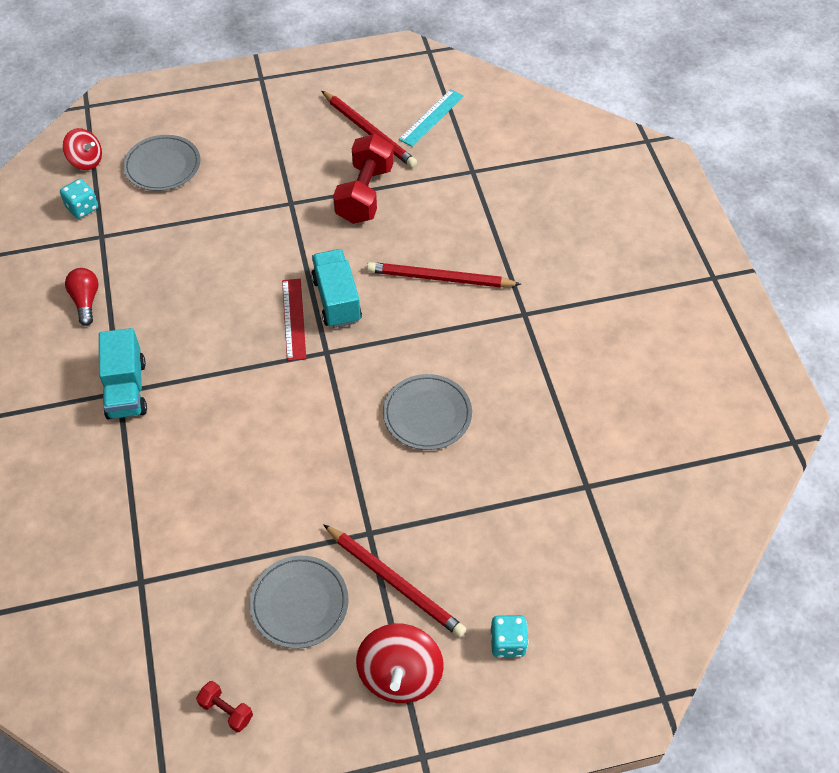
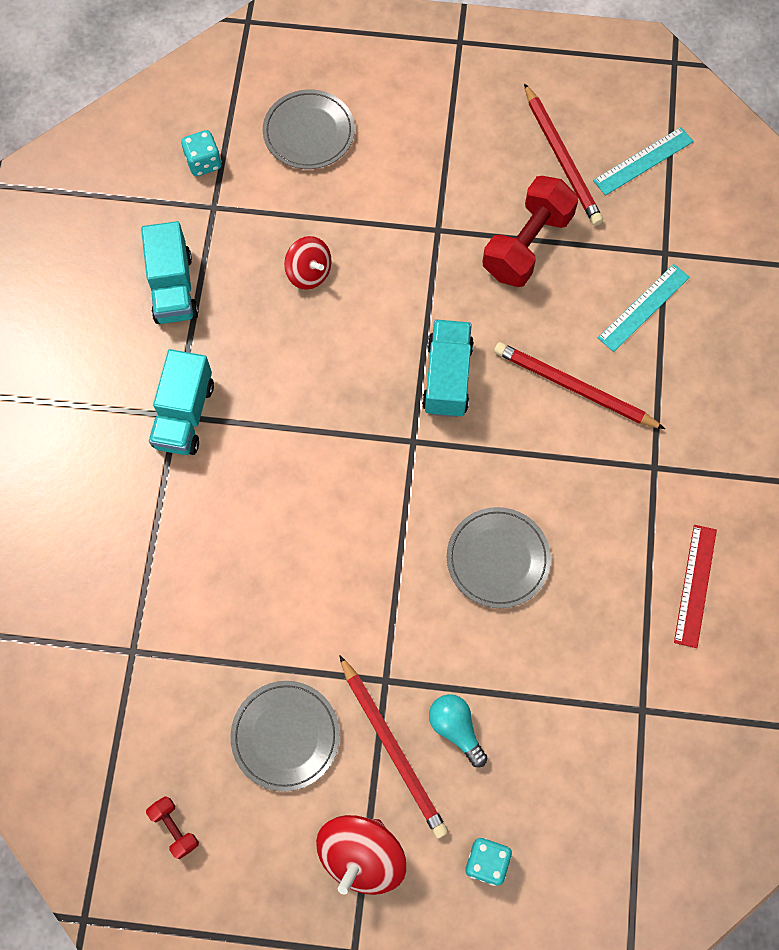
camera: 20 degrees right, 15 degrees up
red spinning top [63,128,102,170] -> red spinning top moved to [284,236,331,290]
red light bulb [65,268,99,326] -> turquoise truck [141,221,198,324]
red ruler [282,279,306,361] -> red ruler moved to [674,525,717,648]
none -> turquoise light bulb [429,694,488,767]
none -> turquoise ruler [598,264,690,352]

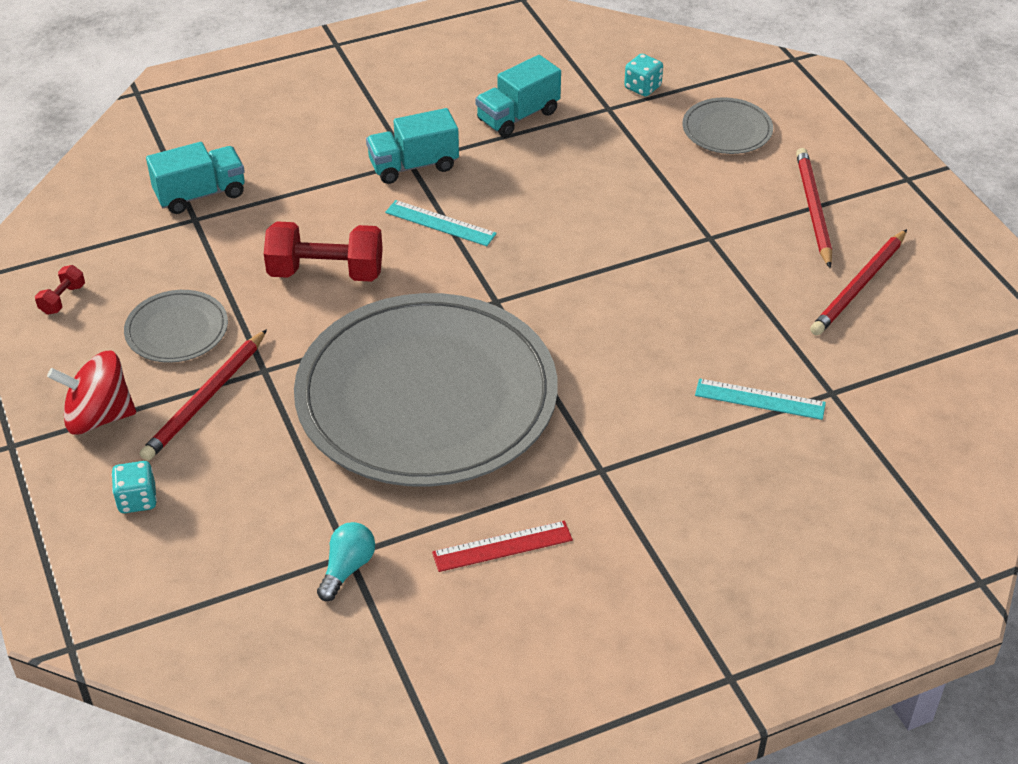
camera: 60 degrees right, 25 degrees down
red spinning top [284,236,331,290] -> none
turquoise truck [422,319,474,417] -> turquoise truck moved to [146,142,245,214]
turquoise light bulb [429,694,488,767] -> turquoise light bulb moved to [317,522,375,601]
grey plate [447,507,551,608] -> grey plate [294,293,558,487], size x2.45
red dumbbell [483,176,578,287] -> red dumbbell moved to [264,221,383,282]
red pencil [494,342,665,429] -> red pencil moved to [796,148,832,268]
turquoise ruler [593,127,694,195] -> turquoise ruler moved to [385,200,497,246]

